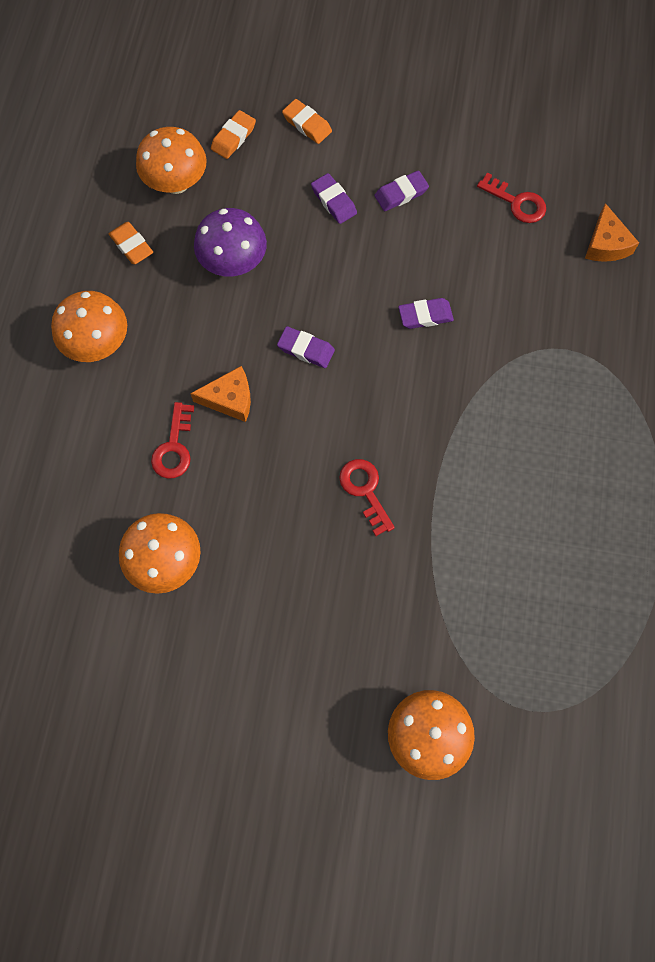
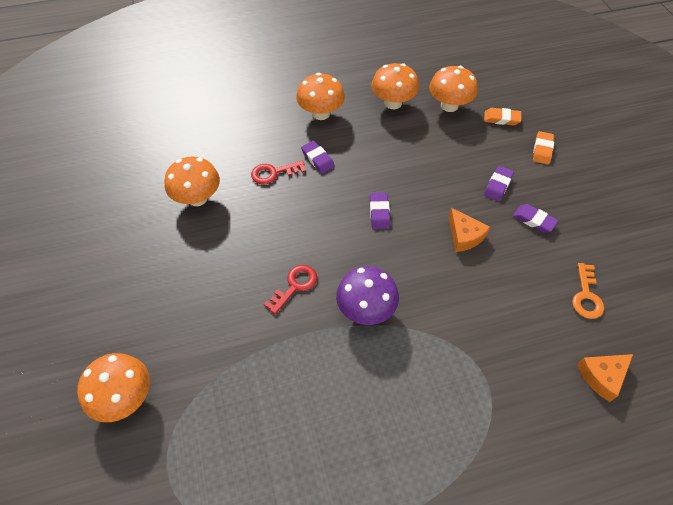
camera: 65 degrees right, 15 degrees down
orange eraser [109,222,153,264] -> orange mushroom [371,63,419,109]
orange cheese [190,366,251,422] -> orange cheese moved to [449,208,490,252]
purple mushroom [194,208,267,276] -> purple mushroom moved to [336,266,399,325]
purple eraser [398,298,454,329] -> purple eraser moved to [301,141,335,174]
red key [477,173,546,223] -> orange key [572,263,604,319]

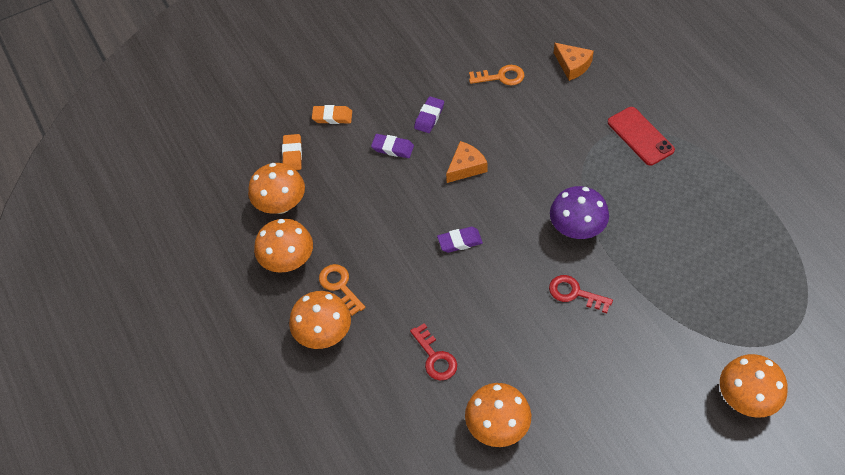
camera: 100 degrees left, 0 degrees up
purple eraser [301,141,335,174] -> none
none -> orange key [319,264,365,316]
none -> red phone [608,107,675,166]

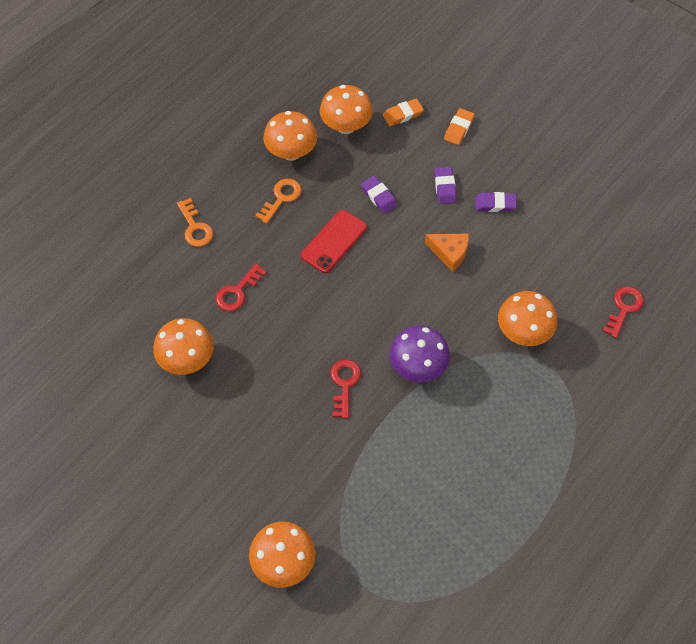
camera: 65 degrees right, 5 degrees up
orange mushroom [289,291,351,349] -> orange mushroom moved to [498,291,557,346]
orange eraser [312,105,352,124] -> orange eraser turned 45 degrees clockwise [444,108,475,145]
purple eraser [437,227,483,253] -> purple eraser moved to [361,176,398,214]
orange key [469,65,524,86] -> orange key moved to [177,198,213,247]
orange cheese [554,43,594,81] -> red key [602,287,644,338]
red phone [608,107,675,166] -> red phone moved to [301,210,367,273]

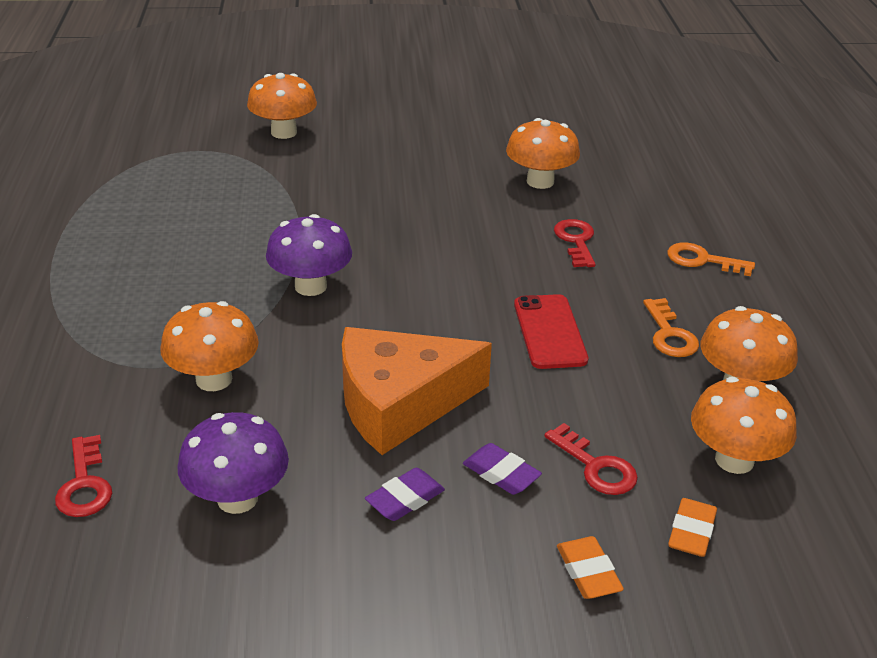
camera: 135 degrees right, 25 degrees down
red key [331,359,361,418] -> red key moved to [544,423,638,495]
purple eraser [361,176,398,214] -> none
orange cheese [425,234,469,272] -> orange cheese [342,327,492,455], size x2.00
none -> purple mushroom [177,412,289,514]

